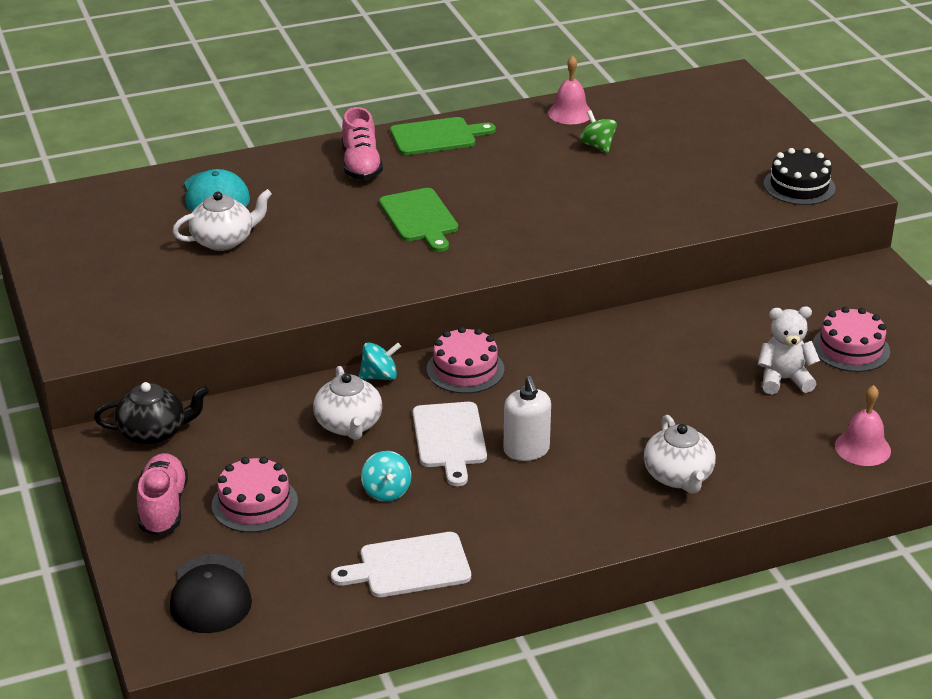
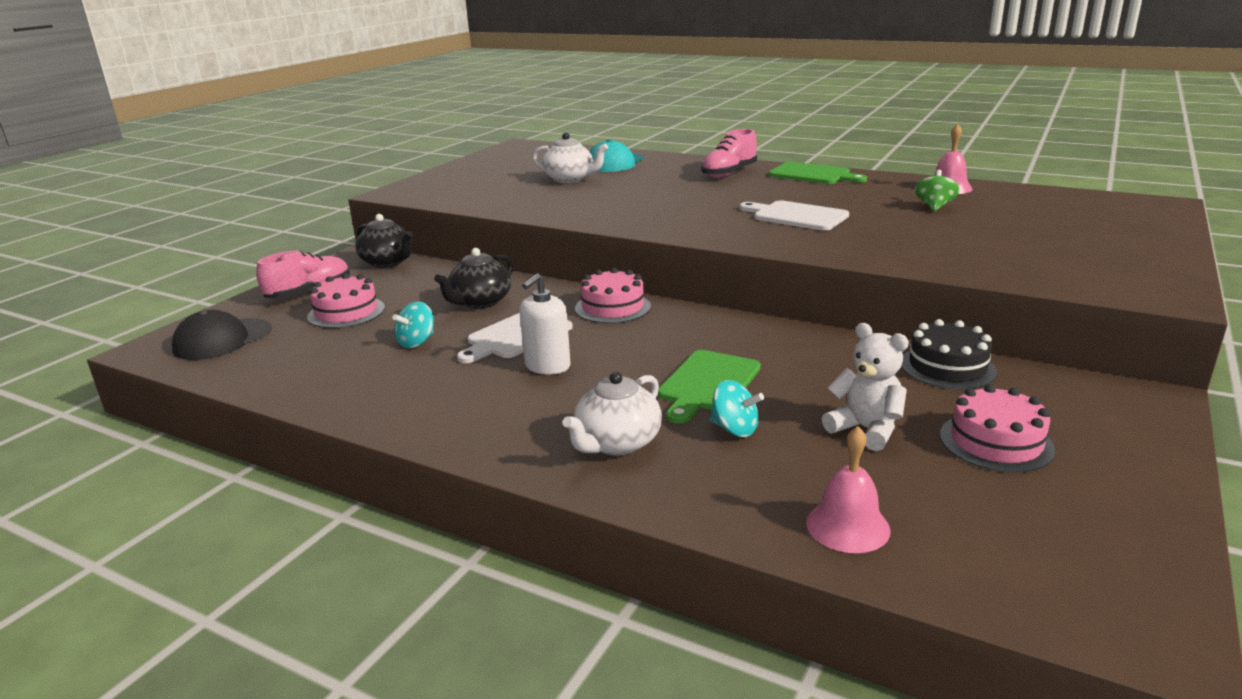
camera: 50 degrees right, 10 degrees down
white teapot [313,366,382,440] -> black teapot [434,248,513,309]
white cutting board [331,532,471,597] -> white cutting board moved to [740,200,849,231]
turquoise spinning top [359,342,401,380] -> turquoise spinning top moved to [710,380,764,437]
green cutting board [379,188,458,252] -> green cutting board moved to [658,350,761,424]
black cake [764,148,835,205] -> black cake moved to [901,319,997,389]

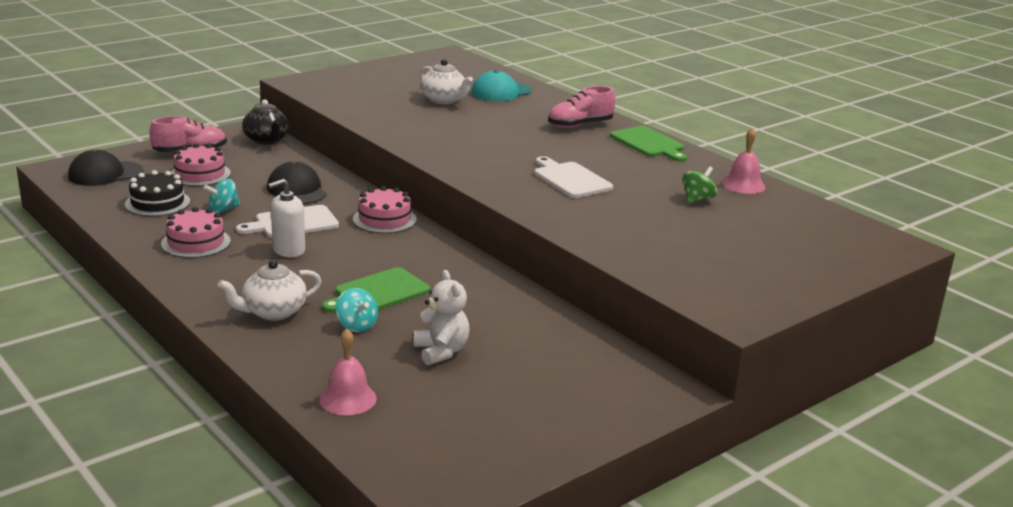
camera: 20 degrees right, 0 degrees up
black teapot [434,248,513,309] -> black cap [267,162,327,204]
black cake [901,319,997,389] -> black cake moved to [125,170,190,216]
pink cake [940,385,1055,473] -> pink cake moved to [161,207,231,258]

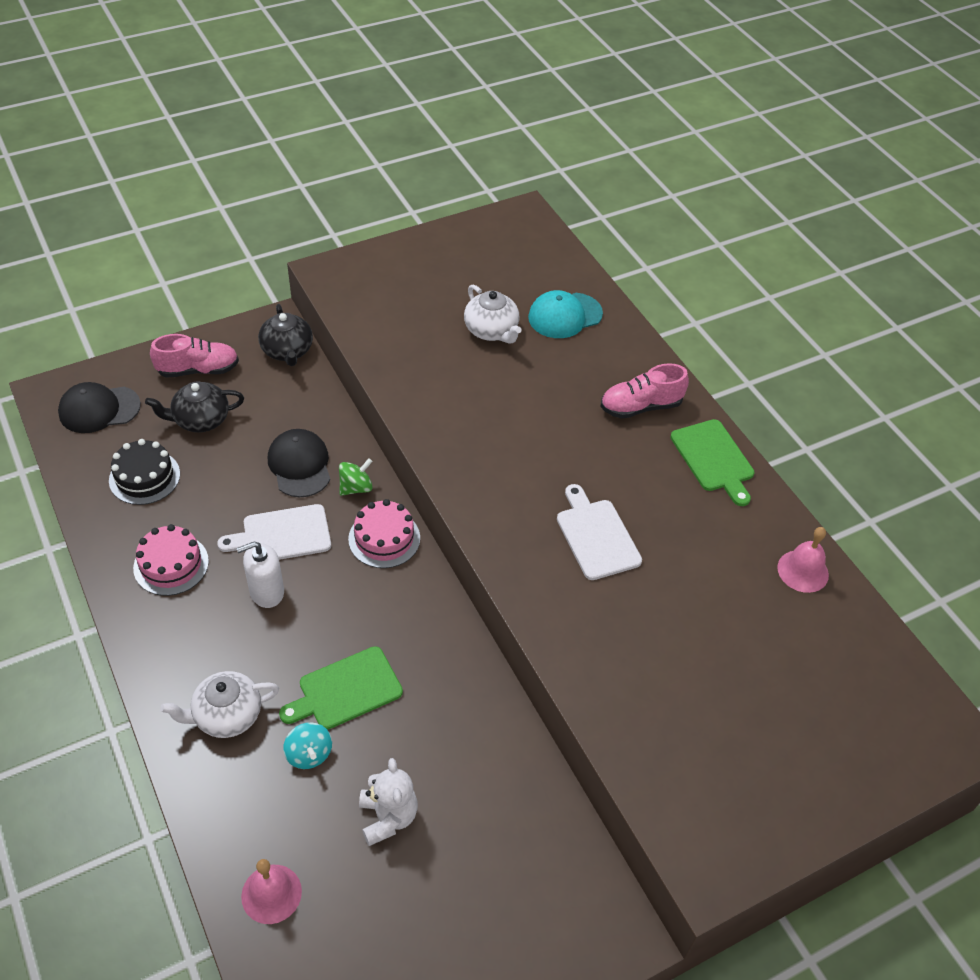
camera: 10 degrees right, 25 degrees up
pink cake [171,144,231,186] -> black teapot [145,381,244,432]
turquoise spinning top [204,179,240,213] -> none
green spinning top [683,166,718,203] -> green spinning top moved to [339,458,373,496]

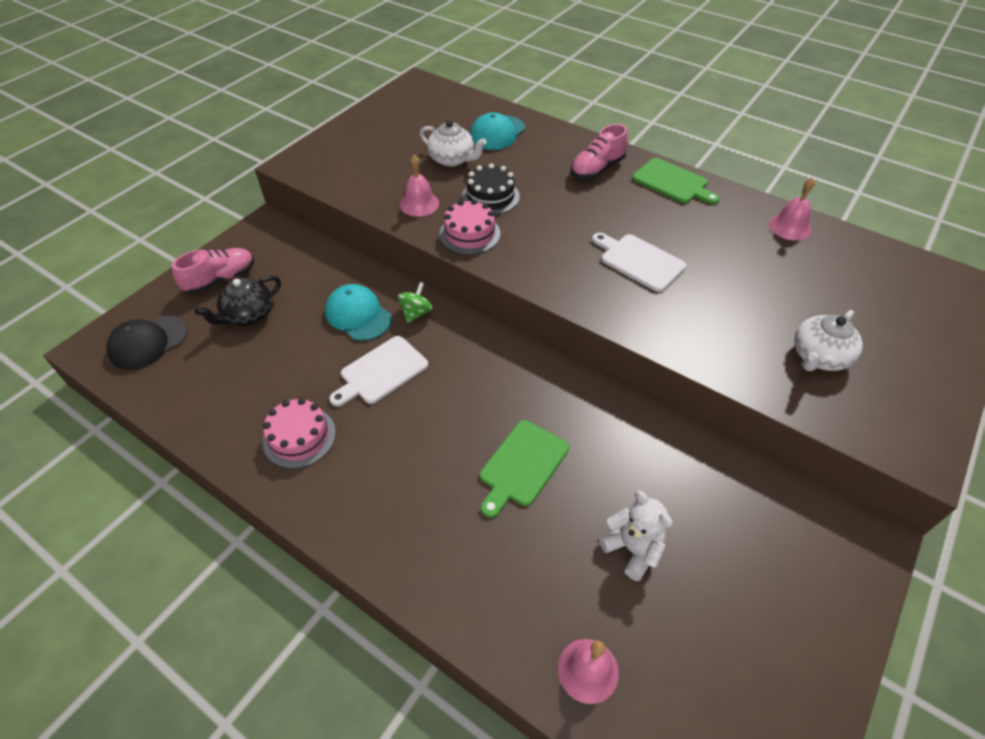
camera: 25 degrees left, 0 degrees up
black cake [109,439,180,505] -> black cake moved to [462,163,520,215]
white teapot [160,671,279,738] -> white teapot moved to [794,310,863,371]
white soap dispenser [236,541,284,608] -> none
black teapot [258,304,313,366] -> none
black cap [268,429,330,497] -> turquoise cap [325,284,392,341]
turquoise spinning top [283,722,332,769] -> none
pink cake [348,499,420,568] -> pink cake moved to [439,199,501,255]
none -> pink bell [400,155,439,217]

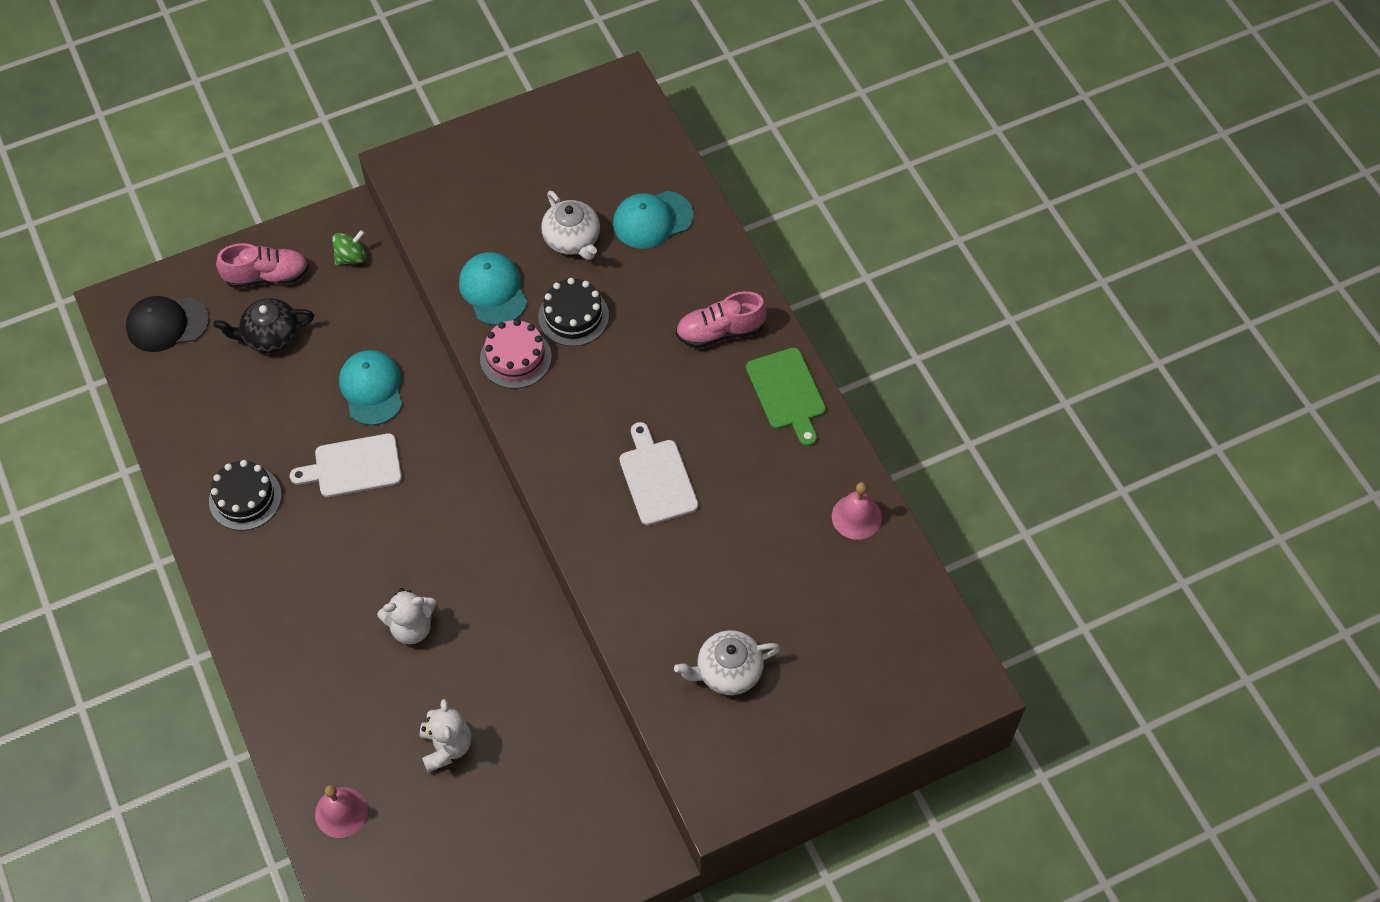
camera: 30 degrees right, 10 degrees up
pink cake [262,398,336,469] -> black cake [209,460,282,531]
green spinning top [398,282,433,323] -> green spinning top moved to [332,230,366,265]
pink bell [400,155,439,217] -> turquoise cap [459,252,527,325]
green cutting board [480,420,569,518] -> white teddy bear [377,588,437,644]

